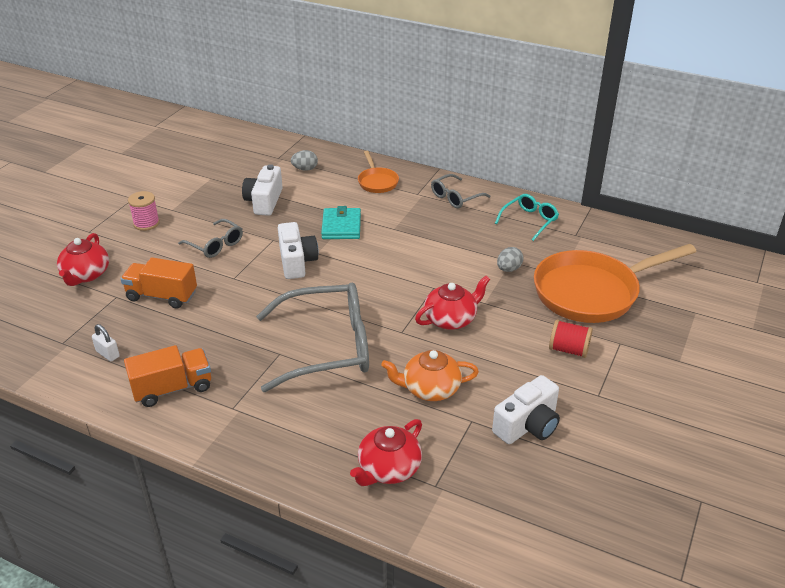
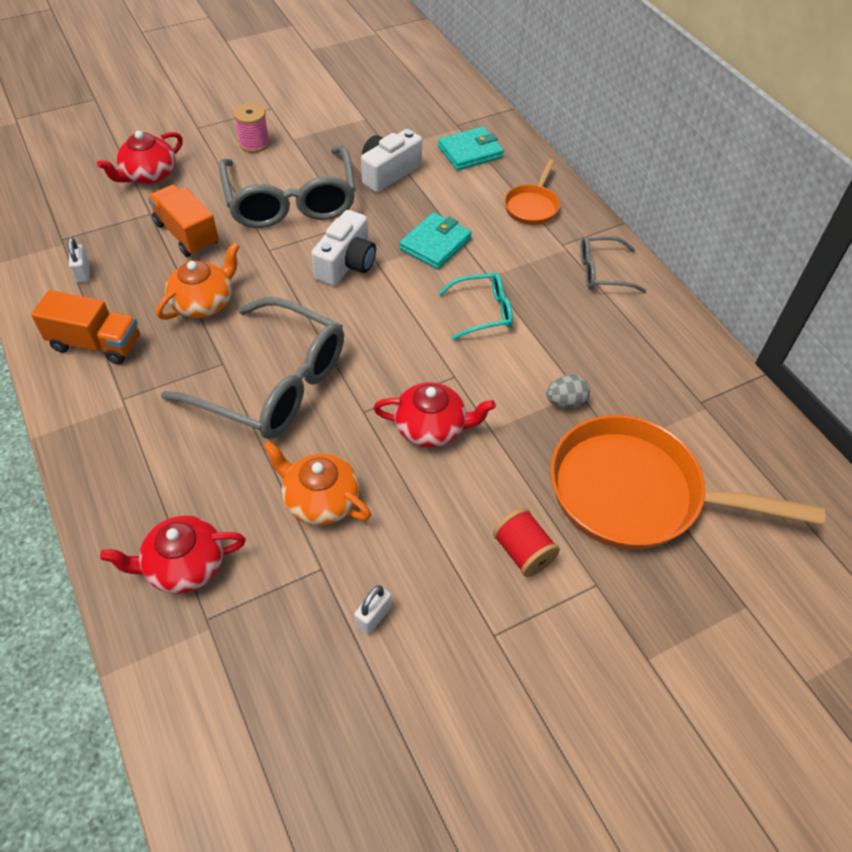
camera: 35 degrees right, 15 degrees up
grey glasses [178,219,243,258] -> grey glasses [219,146,356,228], size x2.00
grey egg [291,150,318,171] -> turquoise wallet [438,127,504,170]
white camera [492,375,560,444] -> white padlock [354,585,391,635]
turquoise glasses [495,194,559,241] -> turquoise glasses moved to [438,273,513,340]
none -> orange teapot [156,242,240,320]

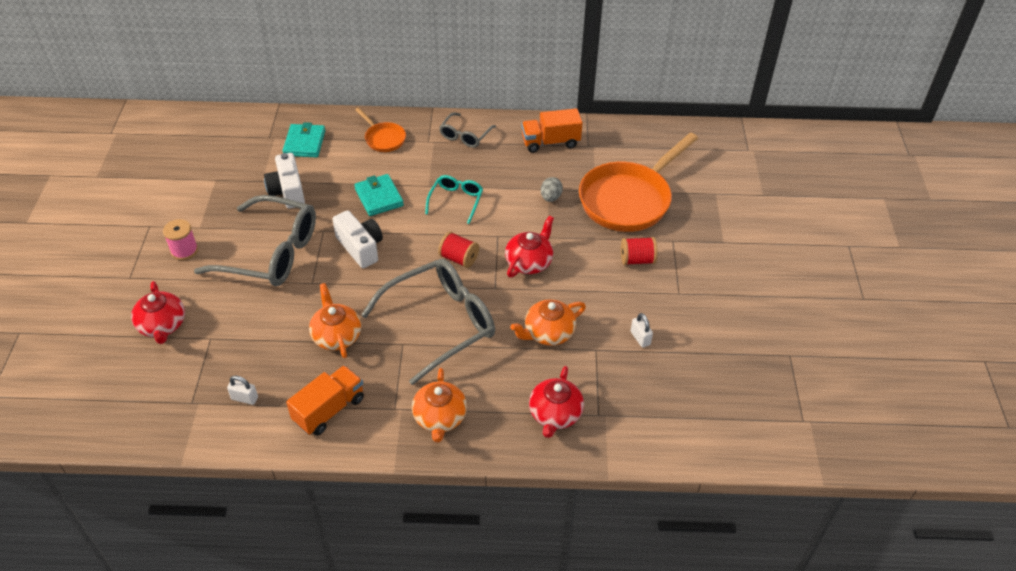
camera: 60 degrees left, 5 degrees down
orange truck [148,185,219,257] -> orange truck moved to [521,108,583,153]
none -> orange teapot [412,368,467,442]
none -> red spool [438,232,479,268]

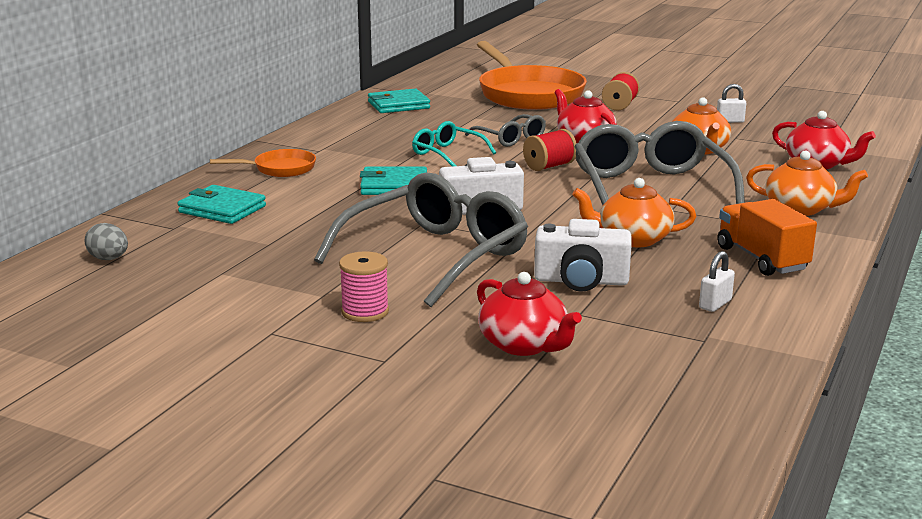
camera: 65 degrees left, 25 degrees down
red teapot [131,281,185,344] -> red teapot turned 45 degrees clockwise [477,272,582,356]
white camera [264,153,305,208] -> white camera moved to [534,219,632,292]
grey glasses [439,112,496,148] -> grey glasses moved to [465,114,546,147]
orange truck [521,108,583,153] -> turquoise wallet [368,89,430,113]
grey egg [541,177,563,202] -> grey egg moved to [84,223,128,260]

